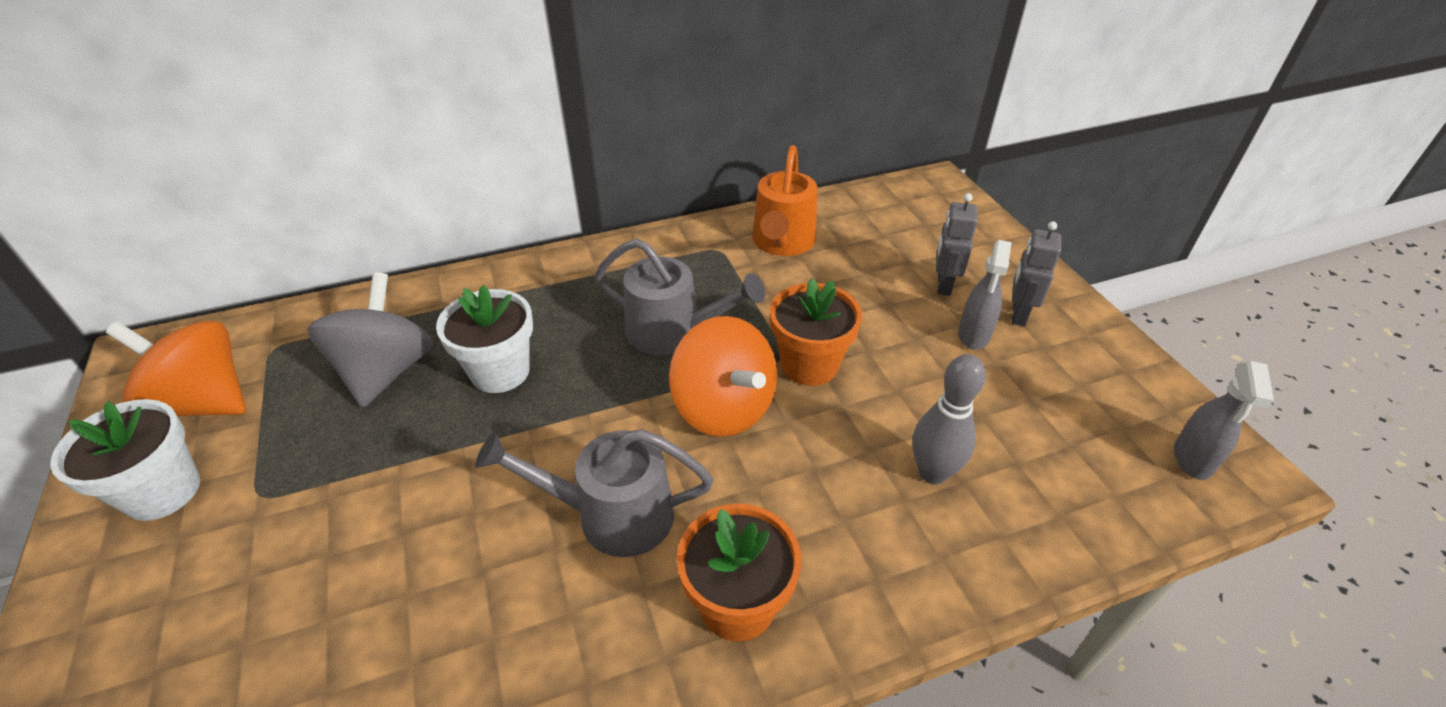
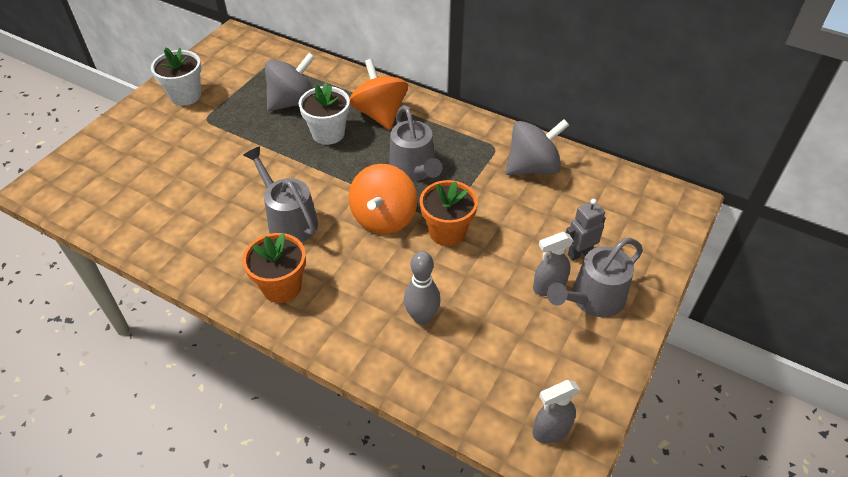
camera: 50 degrees right, 5 degrees up
orange spinning top [106,320,246,416] -> orange spinning top moved to [350,59,408,130]
orange watering can [752,145,817,256] -> grey spinning top [506,119,569,175]
grey robot [1012,221,1061,326] -> grey watering can [547,238,643,317]

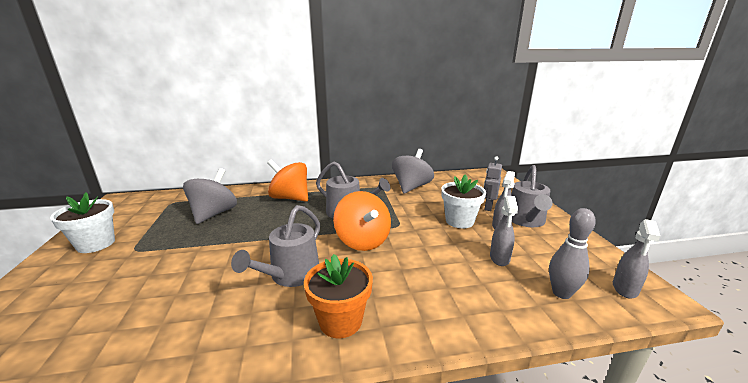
camera: 40 degrees left, 25 degrees down
grey watering can [243,146,318,242] -> grey watering can turned 75 degrees counterclockwise [231,205,320,287]
white flower pot [299,82,350,145] -> white flower pot moved to [441,174,486,228]
grey bowling pin [404,251,441,325] -> grey bowling pin moved to [549,208,596,299]
orange flower pot [420,180,478,246] -> none
none -> grey spray bottle [490,196,518,266]

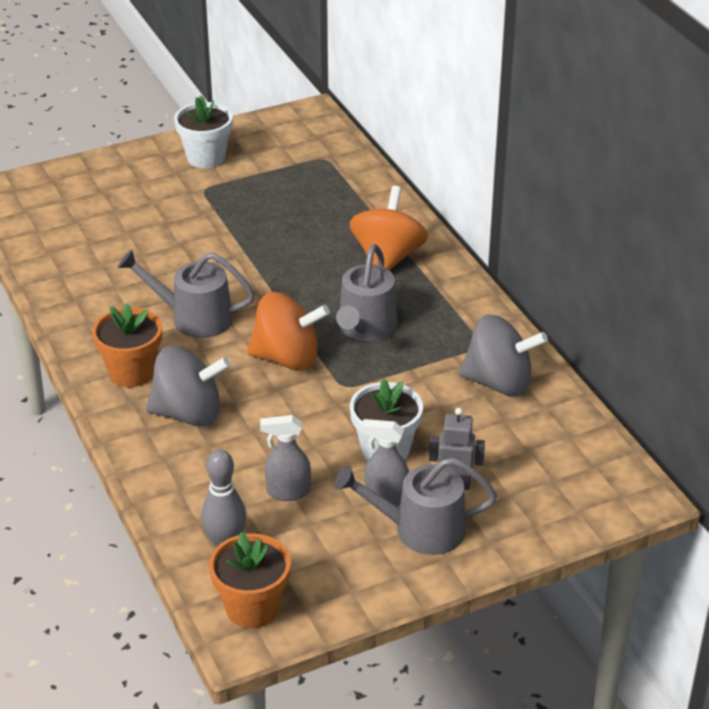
camera: 75 degrees right, 15 degrees up
grey spinning top [183,168,237,224] -> grey spinning top moved to [146,346,231,427]
orange spinning top [333,191,391,251] -> orange spinning top turned 135 degrees counterclockwise [247,292,330,371]
grey spray bottle [613,219,660,299] -> orange flower pot [209,532,291,628]

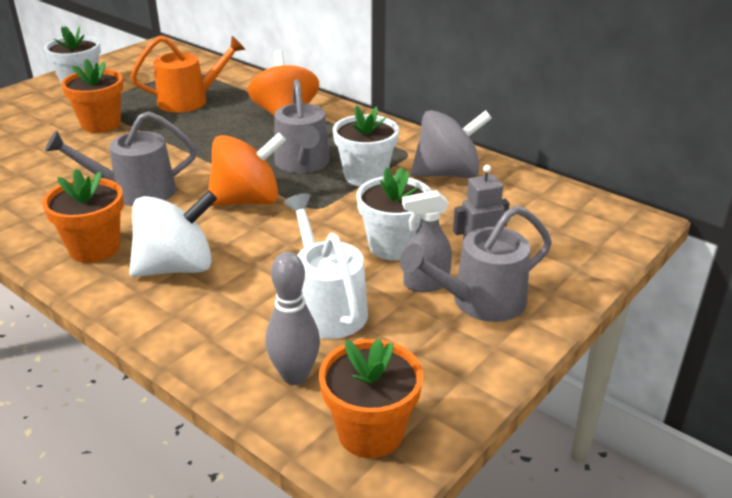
camera: 25 degrees left, 5 degrees down
grey spinning top [146,346,231,427] -> white spinning top [129,190,217,277]
grey spray bottle [260,415,311,501] -> white watering can [284,193,368,339]
none -> orange flower pot [61,59,123,133]
none -> orange watering can [131,36,246,113]
none -> white flower pot [333,105,399,187]

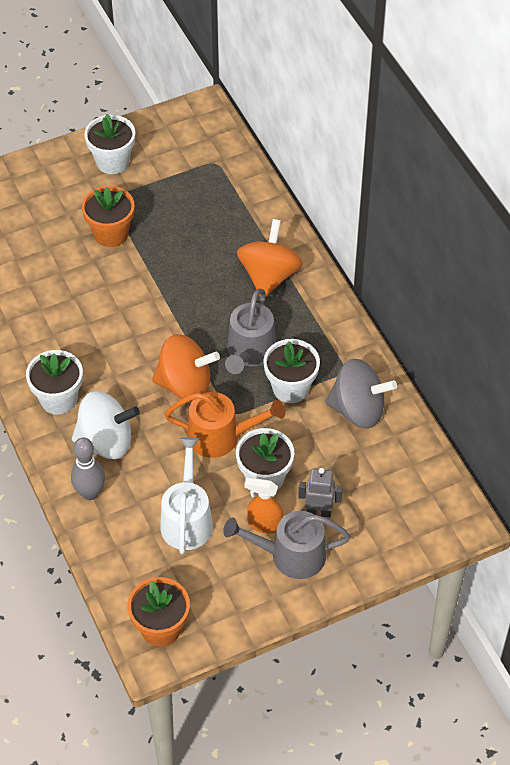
camera: 25 degrees right, 20 degrees up
orange flower pot [42,169,124,263] -> white flower pot [26,350,83,415]
grey watering can [45,111,197,206] -> none
orange watering can [131,36,246,113] -> orange watering can moved to [164,392,285,458]
grey bowling pin [266,252,320,385] -> grey bowling pin moved to [71,438,105,500]
grey spray bottle [402,190,452,292] -> orange spray bottle [244,477,283,534]

